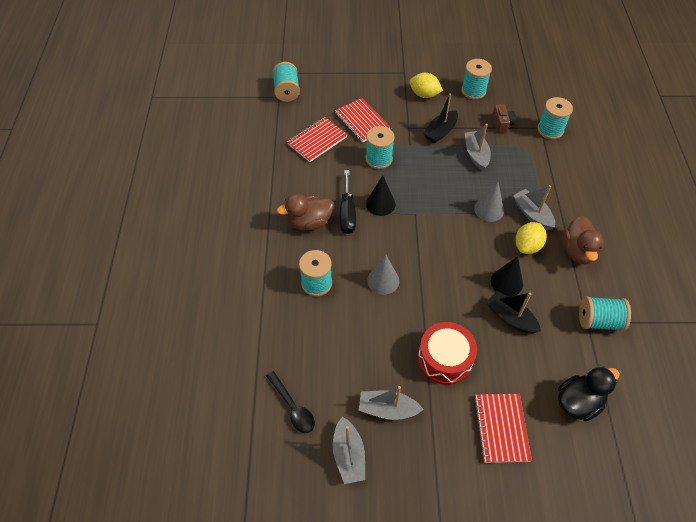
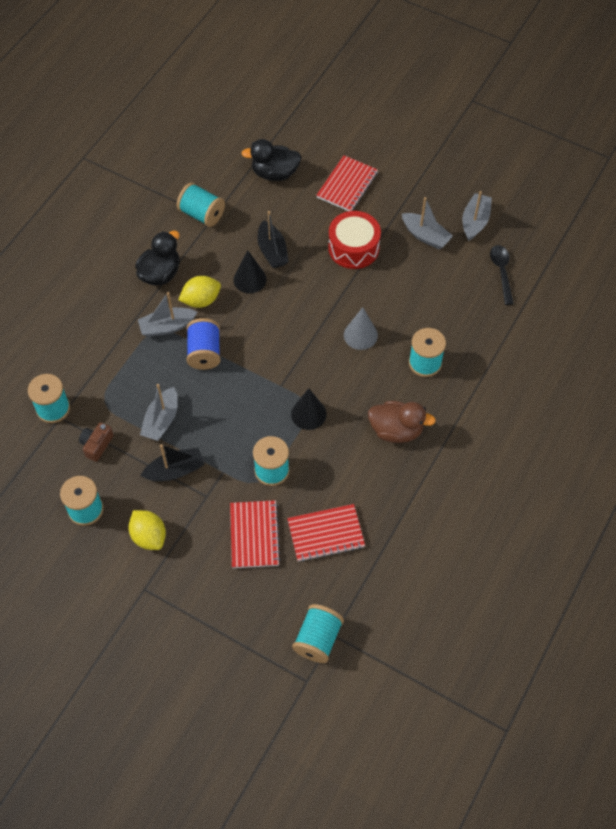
camera: 150 degrees left, 5 degrees up
black screwdriver [340,170,356,234] -> none
grey cone [474,181,504,222] -> blue spool [186,318,220,370]
grey boat [513,185,555,230] -> grey boat turned 75 degrees clockwise [138,292,197,337]
brown duck [562,216,603,264] -> black duck [135,231,179,286]

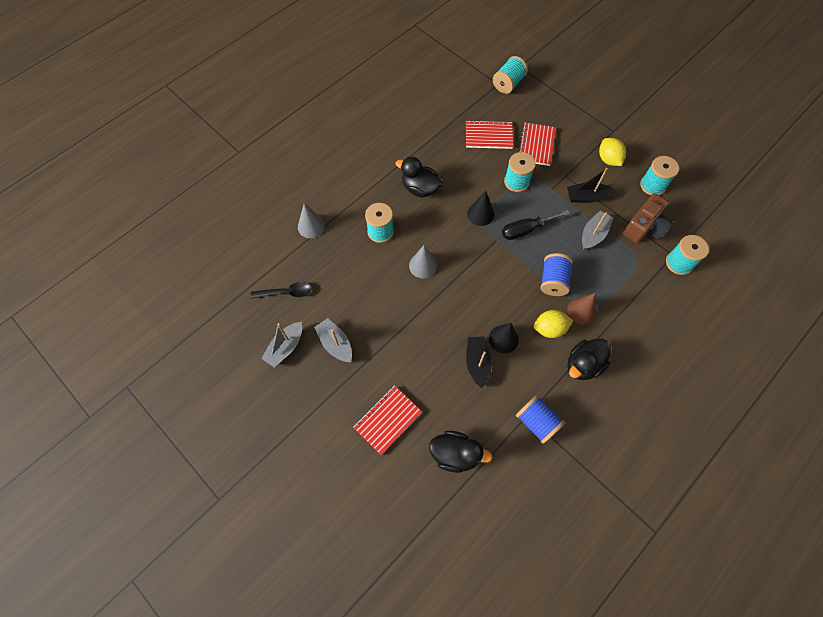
camera: 165 degrees left, 5 degrees up
brown camera [79,422,114,462] -> brown camera [623,193,673,243], size x1.70
grey boat [138,292,197,337] -> brown cone [567,293,597,325]
turquoise spool [177,183,225,227] -> blue spool [516,395,565,444]
red drum [328,211,381,269] -> none
brown duck [368,401,436,443] -> black duck [395,157,442,198]
black spoon [490,245,514,305] -> black spoon turned 105 degrees counterclockwise [251,282,312,298]
none -> grey cone [298,203,325,238]
none -> black screwdriver [502,210,570,240]

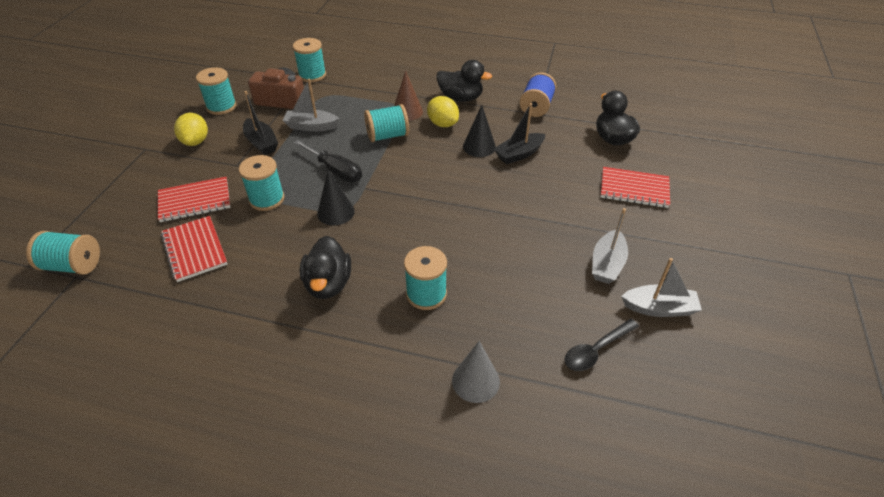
camera: 120 degrees left, 20 degrees down
black spoon [251,282,312,298] -> black spoon turned 90 degrees counterclockwise [564,319,639,371]
grey cone [409,245,437,279] -> none
blue spool [540,253,573,296] -> turquoise spool [364,104,409,142]
yellow lemon [599,138,626,166] -> yellow lemon turned 45 degrees counterclockwise [174,113,208,146]

